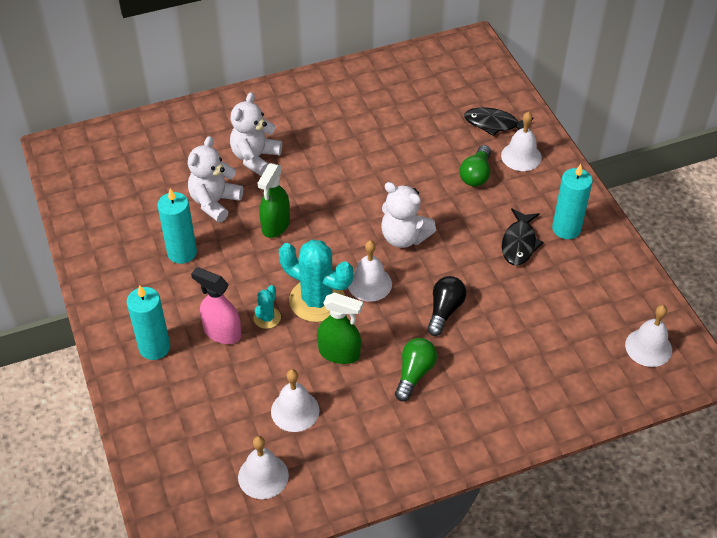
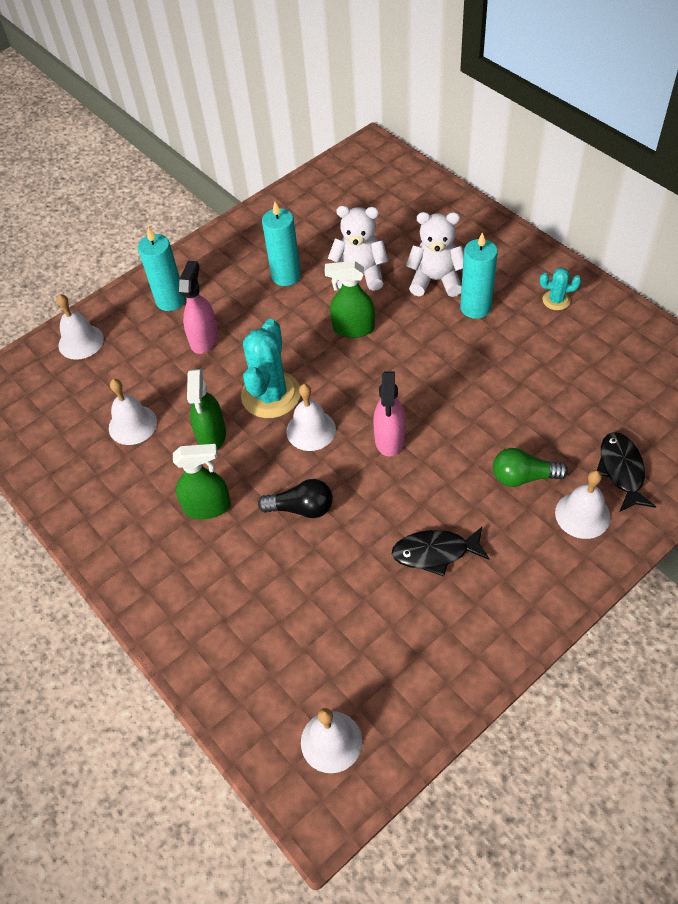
camera: 75 degrees right, 5 degrees up
white bell [238,436,289,499] -> white bell moved to [57,294,104,360]
turquoise cactus [254,285,281,329] -> turquoise cactus moved to [540,268,581,310]
white teddy bear [381,182,436,248] -> pink spray bottle [373,372,405,457]
green light bulb [395,338,437,401] -> green spray bottle [173,444,231,519]
turquoise candle [552,164,593,239] -> turquoise candle moved to [460,232,498,319]

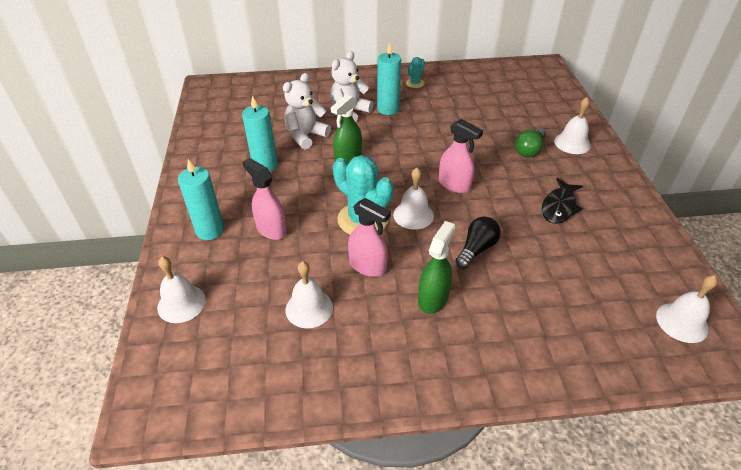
camera: 60 degrees left, 10 degrees down
green spray bottle [187,369,226,450] -> pink spray bottle [348,198,391,277]
black fish [597,432,656,512] -> none

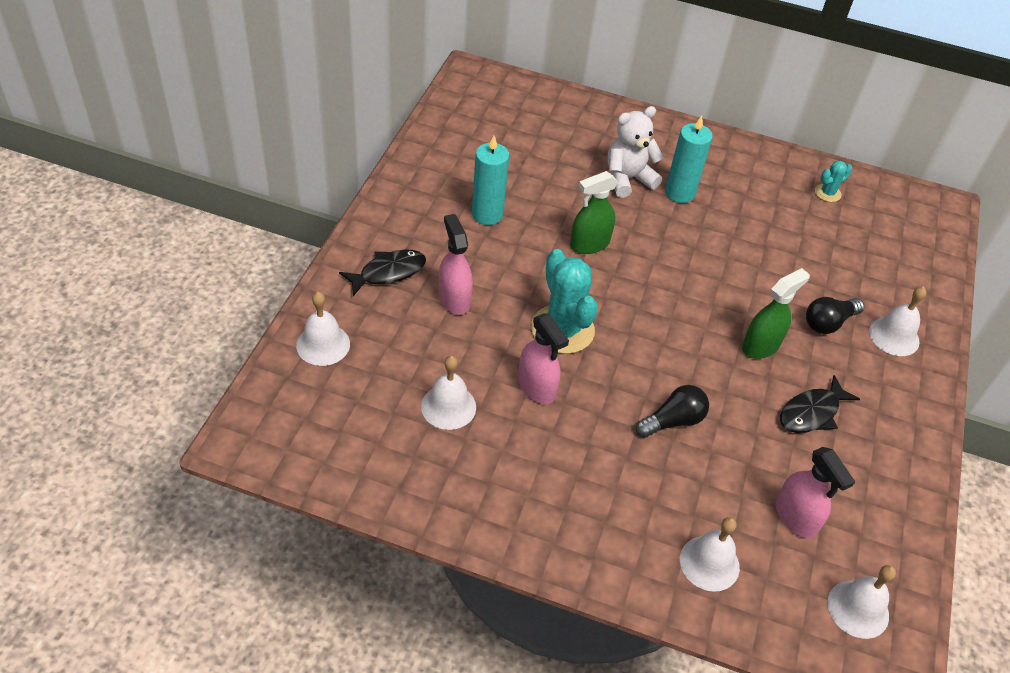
camera: 20 degrees right, 5 degrees up
turquoise candle [178,159,224,240] -> black fish [339,250,426,296]
white teddy bear [283,73,331,150] -> none
white bell [393,168,434,230] -> white bell moved to [680,517,740,592]
turquoise cactus [406,57,425,88] -> turquoise cactus moved to [815,161,853,202]
green spray bottle [418,221,455,314] -> green spray bottle moved to [742,268,810,359]
pink spray bottle [439,119,483,193] -> pink spray bottle moved to [776,447,855,539]
green light bulb [515,128,546,157] -> black light bulb [806,297,864,334]

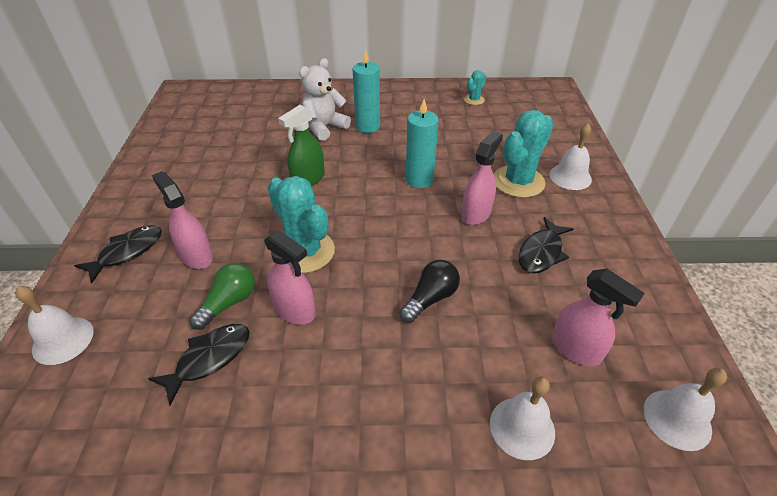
camera: 15 degrees left, 5 degrees down
white bell [421,356,476,430] -> black fish [148,324,249,406]
turquoise candle [472,136,509,225] -> turquoise candle moved to [406,99,439,188]
green spray bottle [742,268,810,359] -> pink spray bottle [461,131,503,225]
black light bulb [806,297,864,334] -> turquoise cactus [494,110,554,198]
none -> green light bulb [189,263,255,330]

